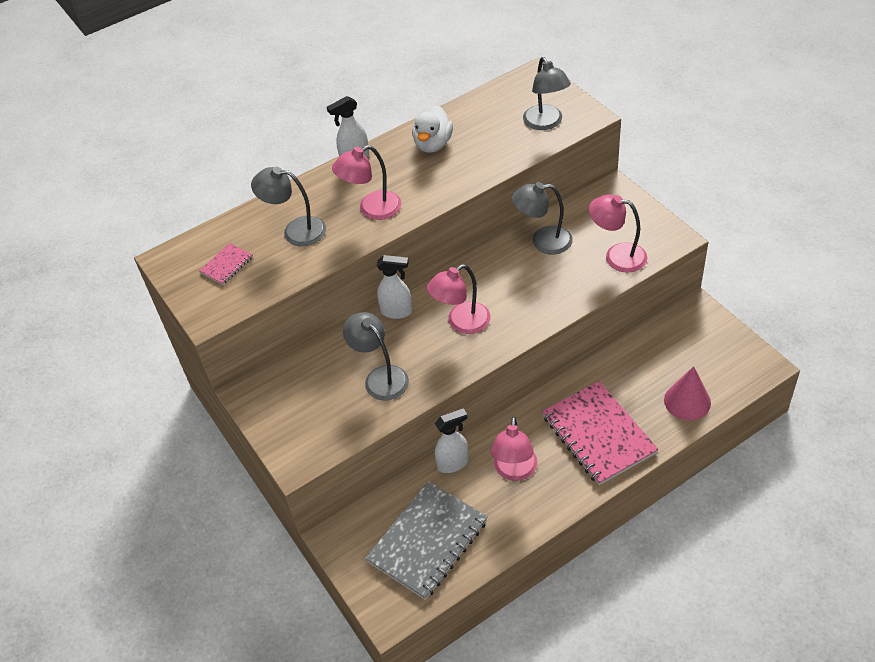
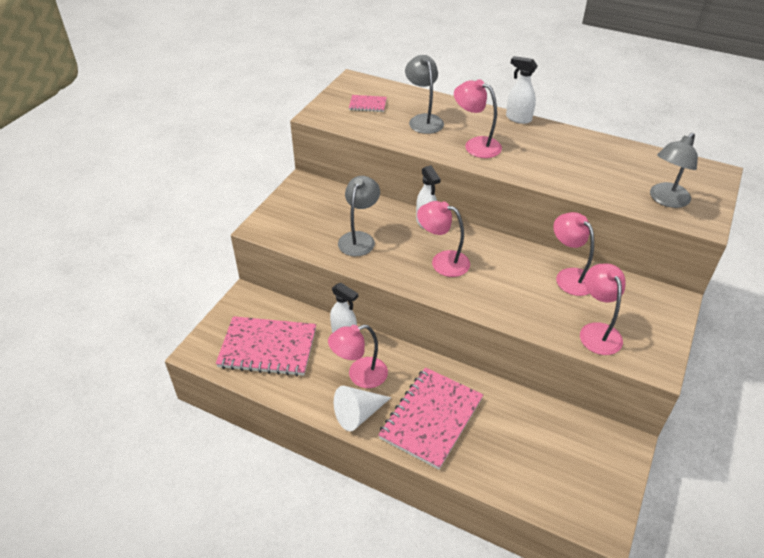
camera: 55 degrees right, 5 degrees down
grey notebook [365,481,488,600] -> pink notebook [216,316,316,376]
white duck [412,105,453,153] -> none
grey lamp [512,182,573,254] -> pink lamp [553,212,594,296]
pink cone [664,366,711,420] -> none
none -> white cone [334,386,392,431]

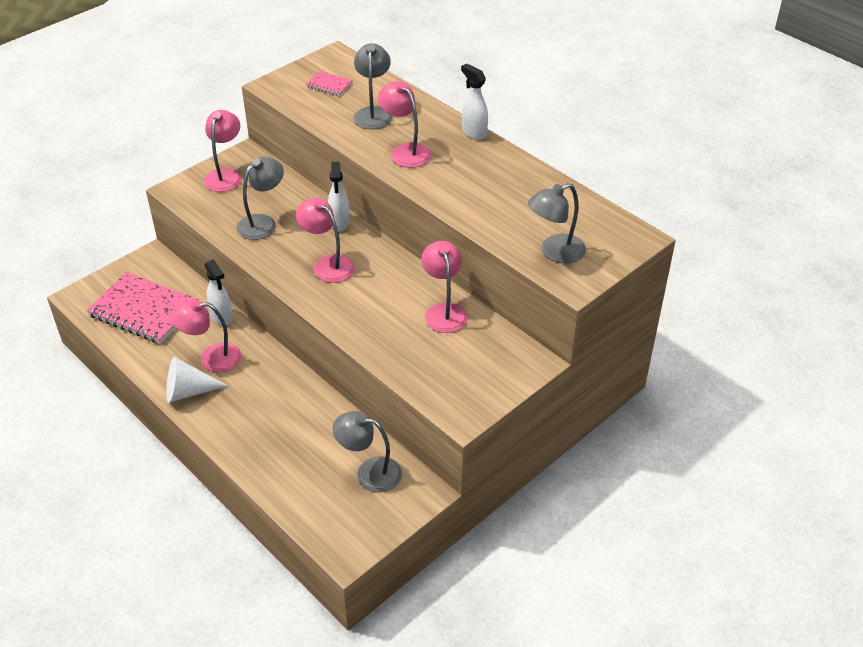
camera: 20 degrees right, 0 degrees up
pink notebook [378,367,483,470] -> none
pink lamp [580,264,626,355] -> pink lamp moved to [204,110,242,192]
none -> grey lamp [333,411,402,493]

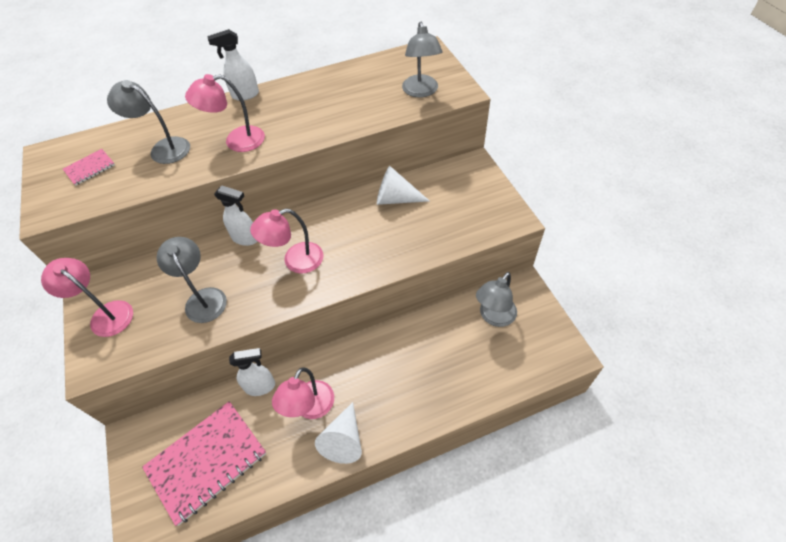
camera: 65 degrees left, 10 degrees up
pink lamp [421,241,468,333] -> white cone [377,166,430,205]

